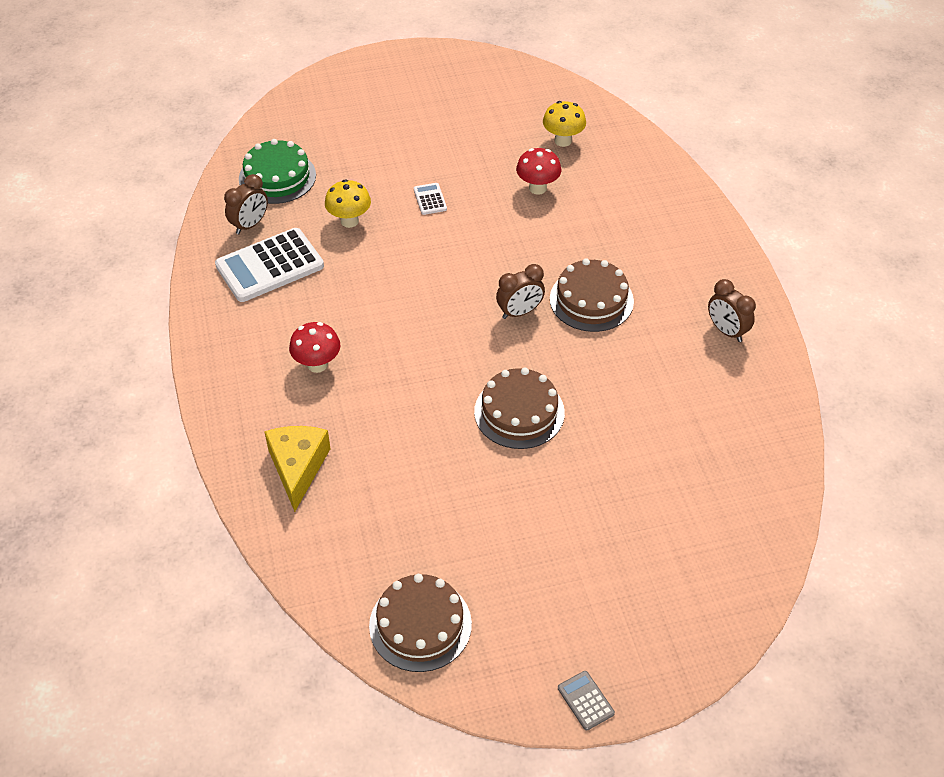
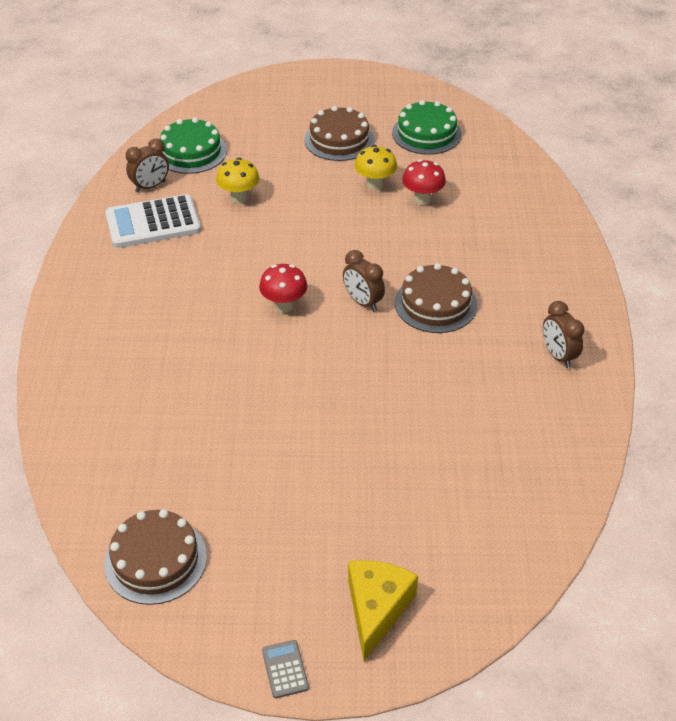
camera: 15 degrees right, 5 degrees down
yellow cheese [264,426,331,512] -> yellow cheese moved to [348,560,418,661]
red mushroom [289,322,340,373] -> red mushroom moved to [259,264,307,313]
white calculator [414,183,447,215] -> none
brown cake [474,367,565,449] -> brown cake moved to [304,106,374,161]
brown clock [496,264,545,319] -> brown clock turned 60 degrees clockwise [343,250,385,311]
yellow mushroom [543,101,586,147] -> yellow mushroom moved to [355,145,397,190]
none -> green cake [392,100,462,155]

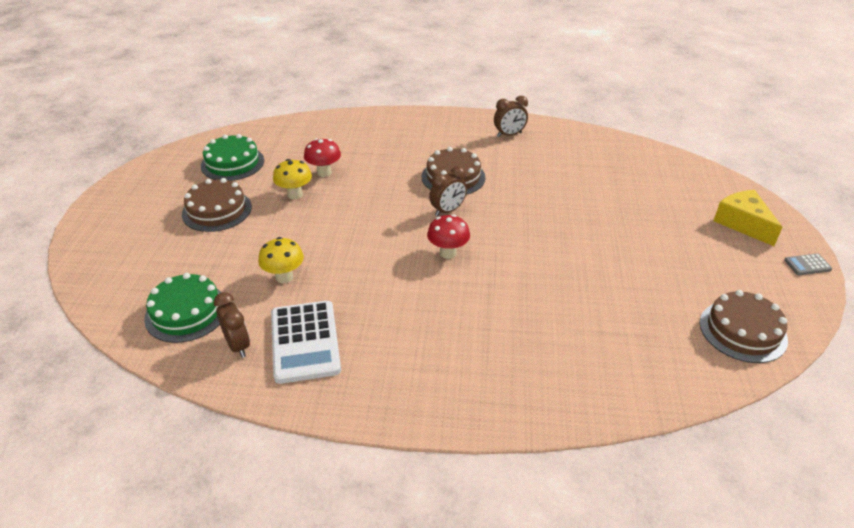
camera: 85 degrees left, 5 degrees down
yellow cheese [348,560,418,661] -> yellow cheese turned 45 degrees clockwise [713,190,783,246]

